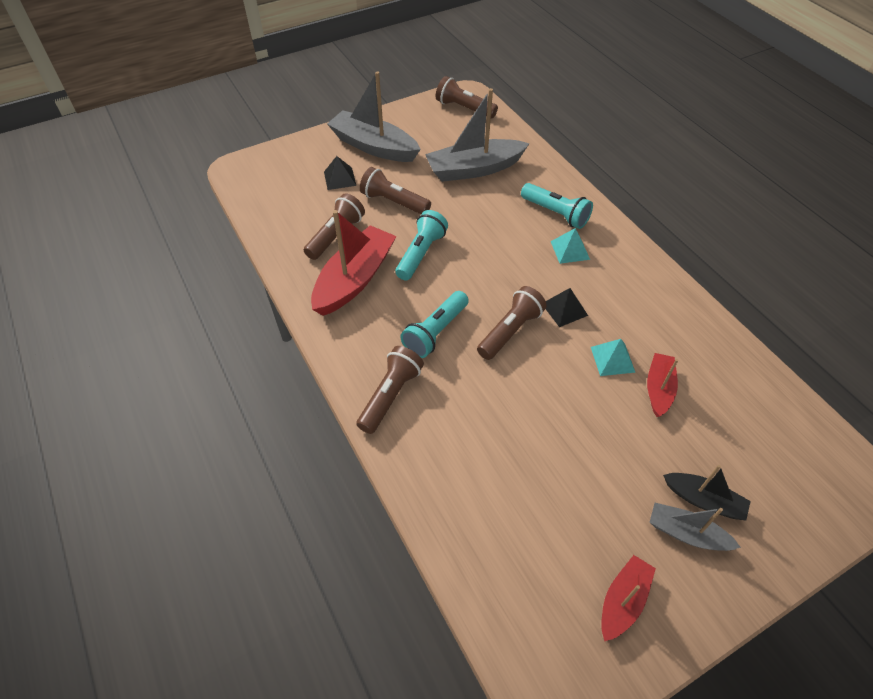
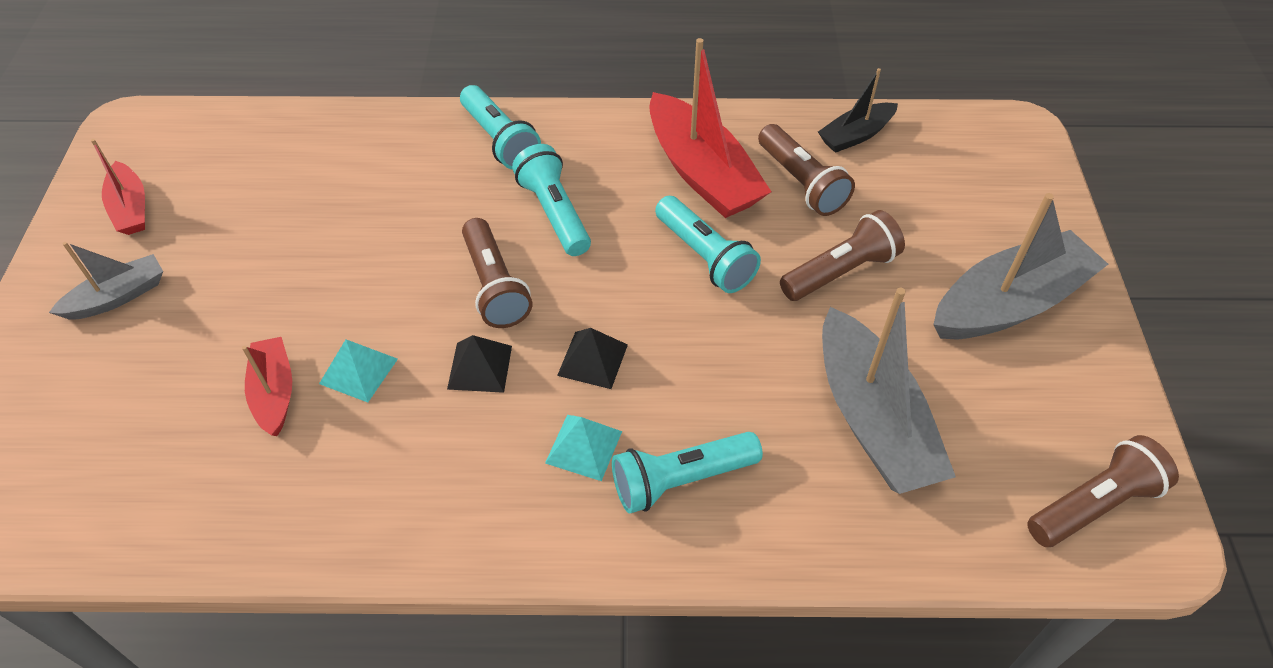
camera: 120 degrees right, 0 degrees up
black pyramid [324,156,356,190] -> black pyramid moved to [557,328,628,389]
brown flashlight [356,346,424,434] -> turquoise flashlight [460,85,541,170]
grey boat [425,88,530,182] -> grey boat turned 150 degrees clockwise [822,288,956,494]
red boat [647,353,678,417] -> red boat turned 150 degrees counterclockwise [242,337,292,436]
black boat [663,465,751,520] -> black boat moved to [818,68,898,153]

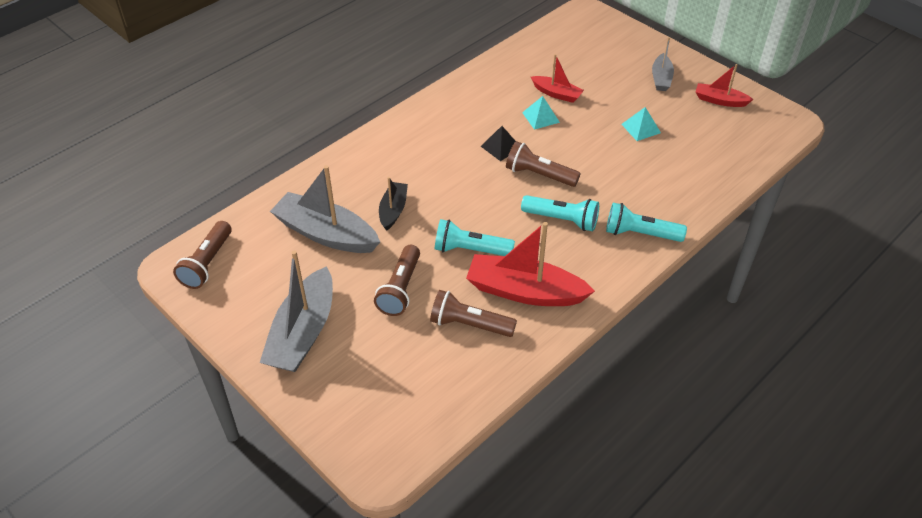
camera: 135 degrees right, 5 degrees down
turquoise pyramid [545,415,622,481] -> turquoise pyramid moved to [621,107,661,141]
black pyramid [557,328,628,389] -> none
turquoise flashlight [612,432,763,513] -> none
black boat [818,68,898,153] -> black boat moved to [379,177,408,231]

